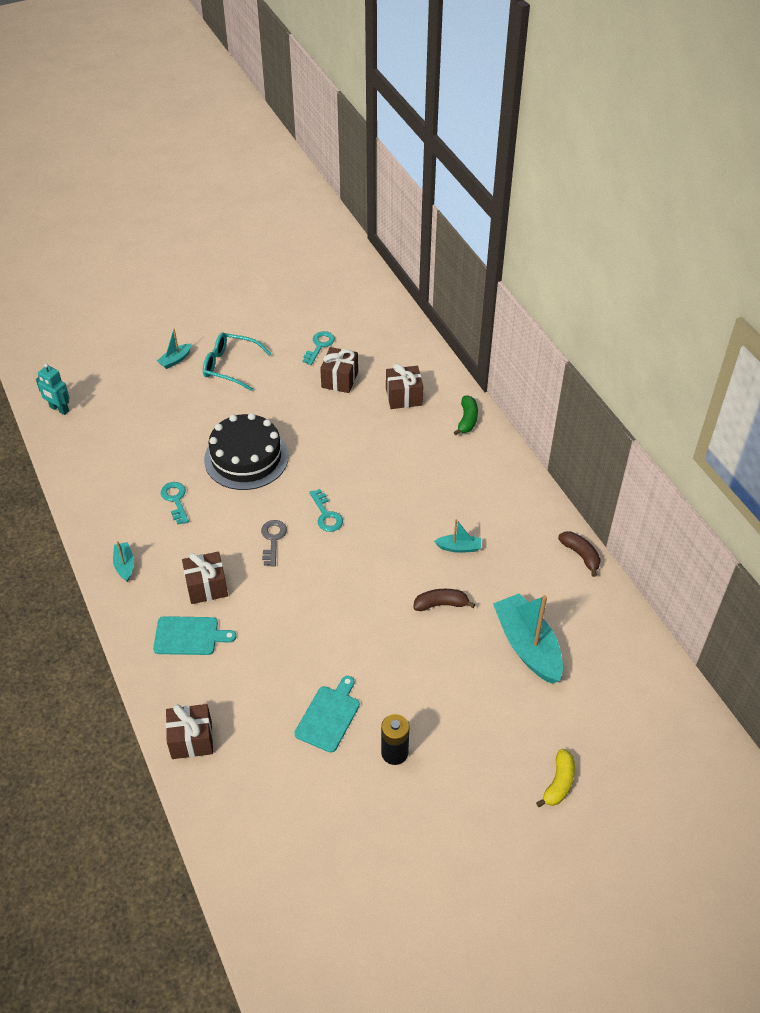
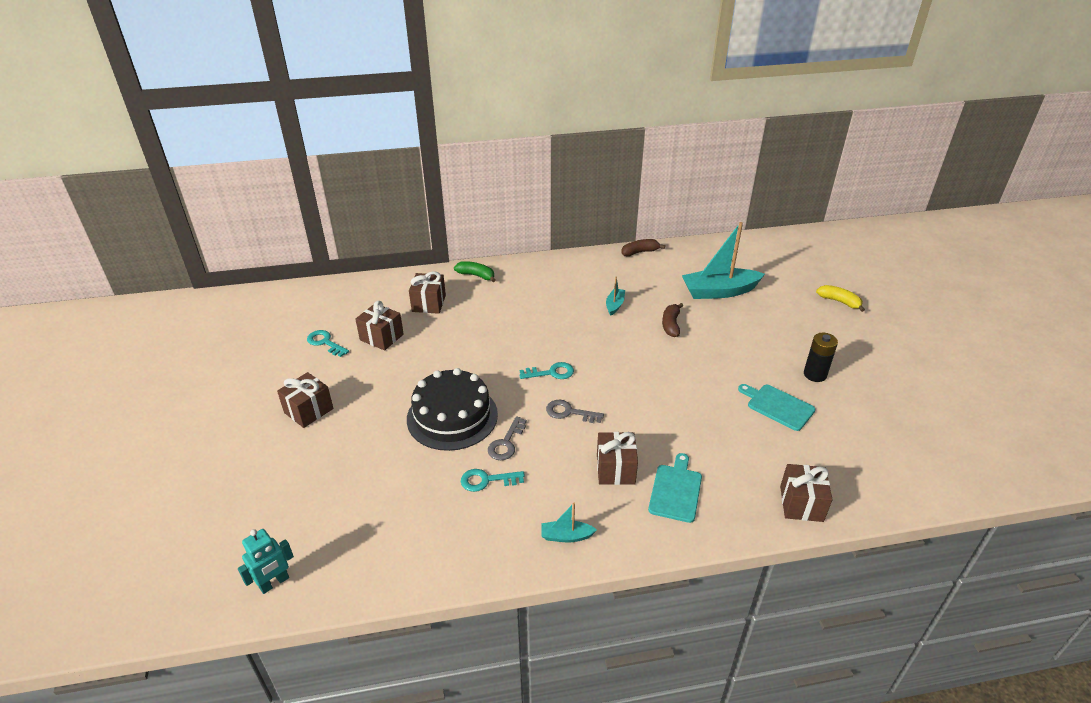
camera: 75 degrees left, 10 degrees down
turquoise boat [157,329,192,369] -> none
turquoise glasses [203,333,272,391] -> brown gift [277,372,333,428]
none -> grey key [488,416,527,460]

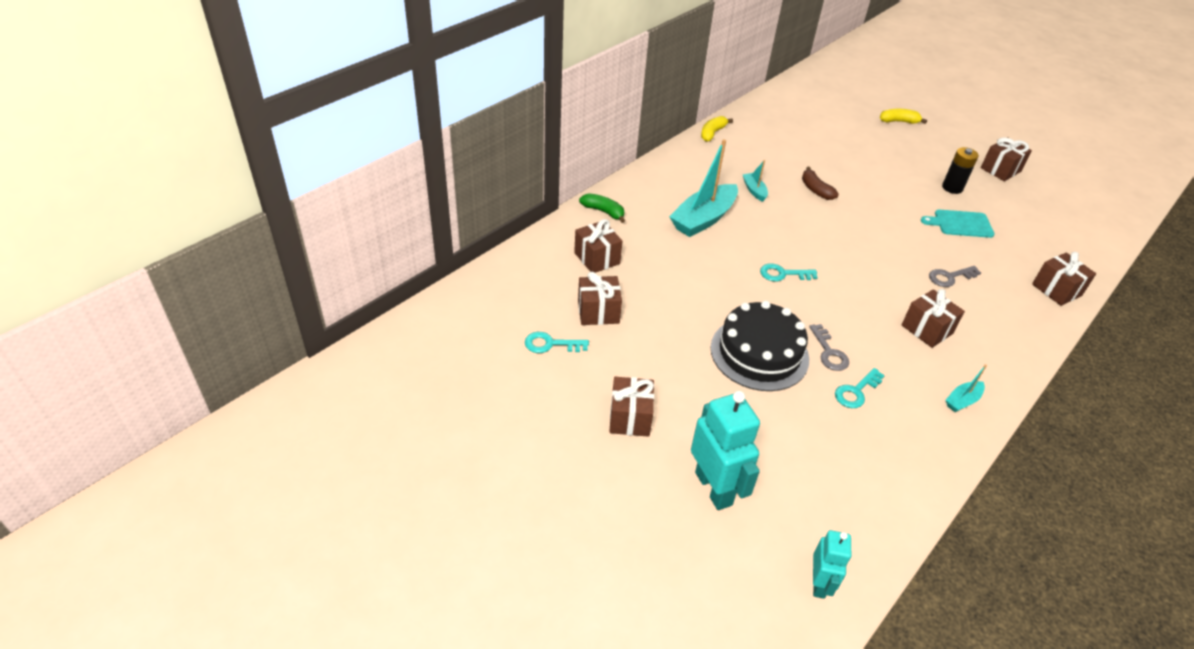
camera: 40 degrees left, 5 degrees up
green banana [454,261,496,282] -> green banana turned 45 degrees clockwise [579,193,625,223]
turquoise key [519,362,574,379] -> turquoise key turned 135 degrees counterclockwise [760,263,818,281]
grey key [546,400,604,423] -> grey key moved to [929,266,981,287]
brown banana [621,239,665,257] -> yellow banana [701,116,733,142]
turquoise cutting board [648,453,702,523] -> none
turquoise boat [682,222,765,299] -> turquoise boat moved to [669,139,738,237]
none -> turquoise robot [691,391,760,510]
none -> brown gift [981,137,1032,181]

